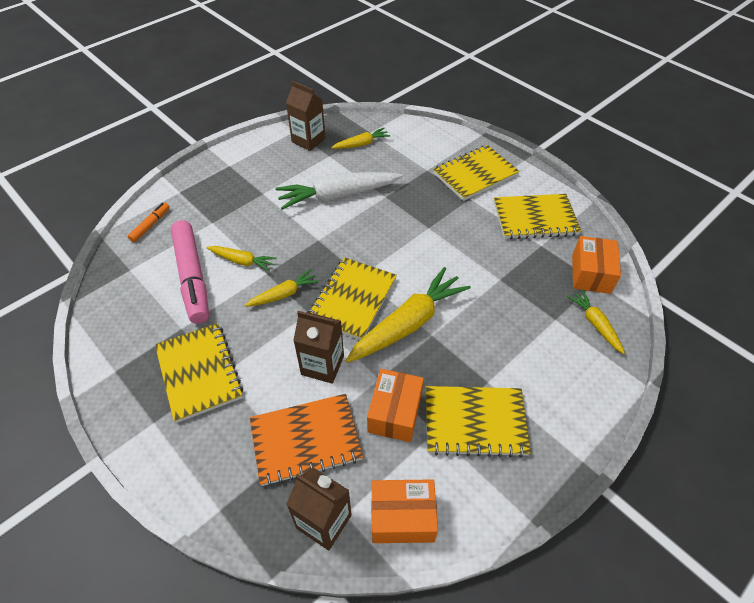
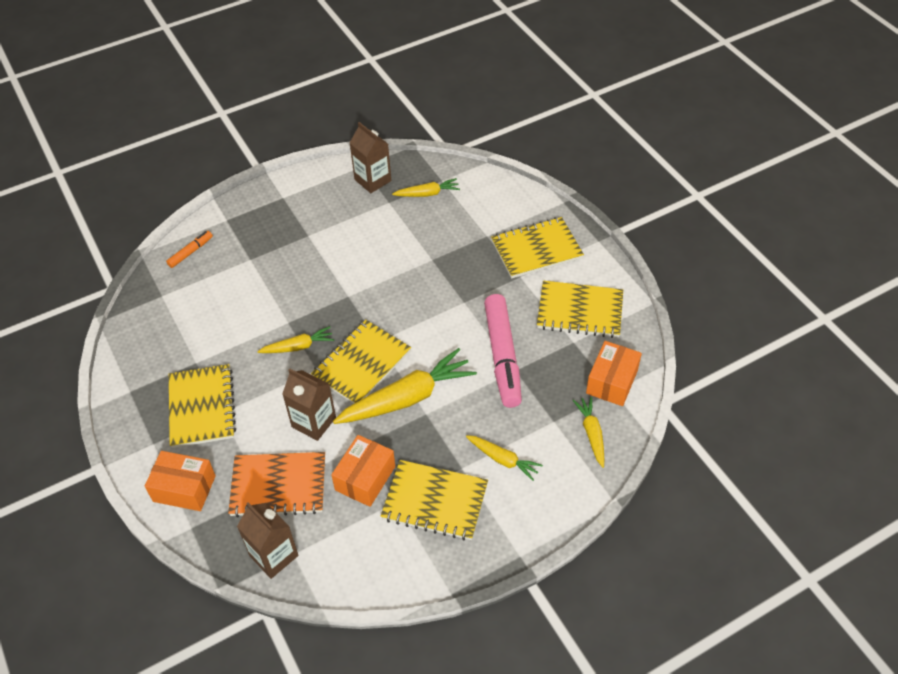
camera: 15 degrees right, 0 degrees up
pink marker [171,220,209,324] -> pink marker moved to [484,294,522,408]
yellow carrot [206,246,277,271] -> yellow carrot moved to [466,435,543,481]
white carrot [275,172,402,210] -> none
orange box [371,479,438,543] -> orange box moved to [145,451,216,511]

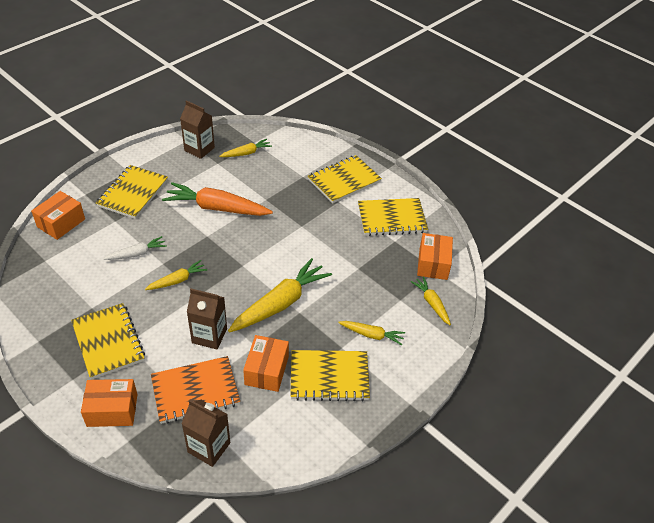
camera: 20 degrees left, 5 degrees down
orange marker [166,231,213,268] -> orange box [31,191,85,240]
yellow notebook [311,320,411,404] -> yellow notebook moved to [96,165,168,219]
pink marker [484,294,522,408] -> none
none -> white carrot [103,236,167,260]
none -> orange carrot [162,182,273,216]

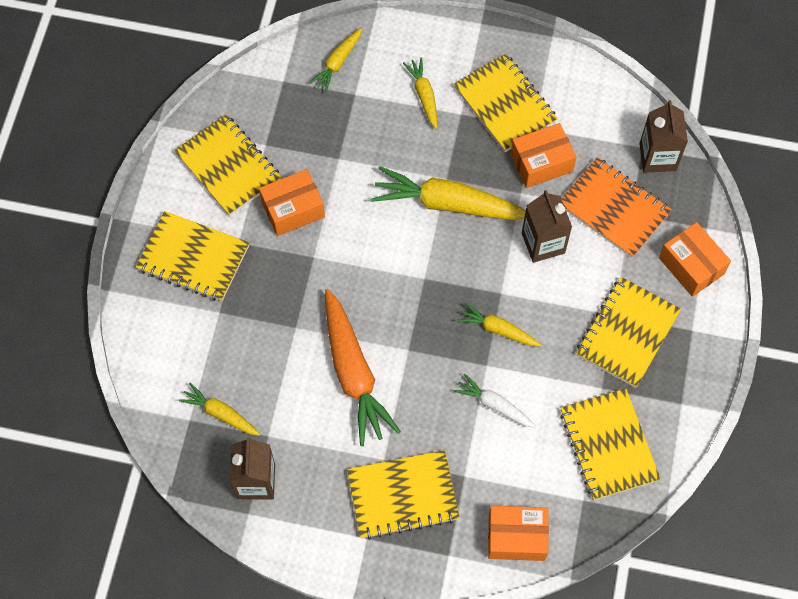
camera: 120 degrees left, 20 degrees up
orange box [417,233,453,280] -> orange box moved to [259,169,325,236]
none -> yellow notebook [560,388,661,500]

